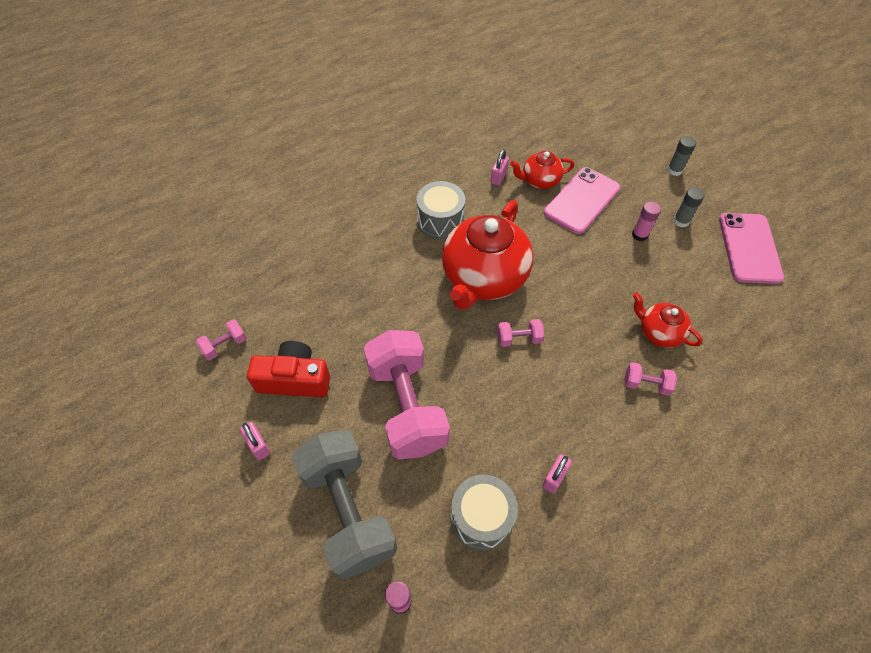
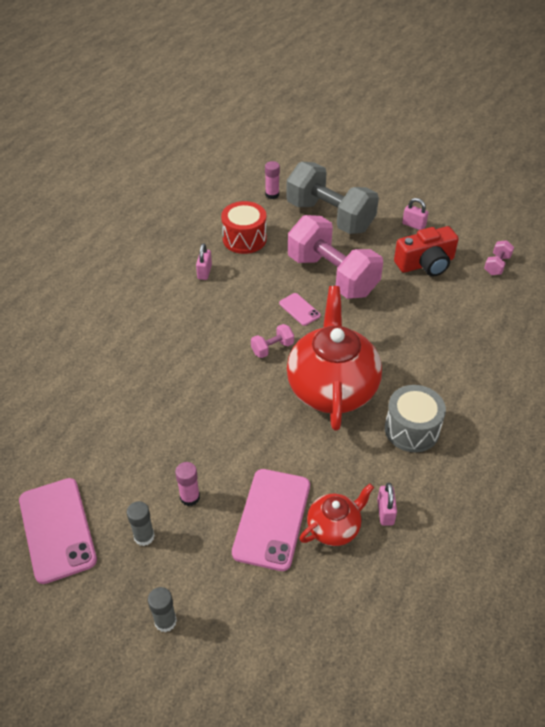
camera: 155 degrees right, 10 degrees down
grey drum [450,474,518,551] -> red drum [221,201,267,254]
pink dumbbell [625,362,677,396] -> none
red teapot [633,292,703,348] -> none
none -> pink phone [279,293,321,326]

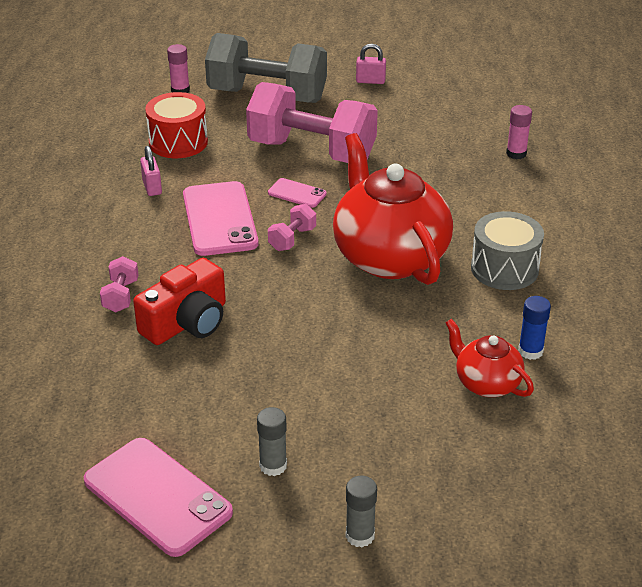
camera: 25 degrees left, 10 degrees down
pink glue stick [175,462,200,506] -> pink glue stick moved to [506,105,532,159]
pink phone [232,469,310,571] -> pink phone moved to [183,181,259,256]
red teapot [300,484,374,546] -> red teapot turned 75 degrees counterclockwise [445,319,534,397]
pink padlock [377,483,397,526] -> blue glue stick [518,296,551,360]
red camera [394,226,459,276] -> red camera moved to [133,258,226,345]
pink dumbbell [484,240,514,275] -> pink dumbbell moved to [100,256,139,312]

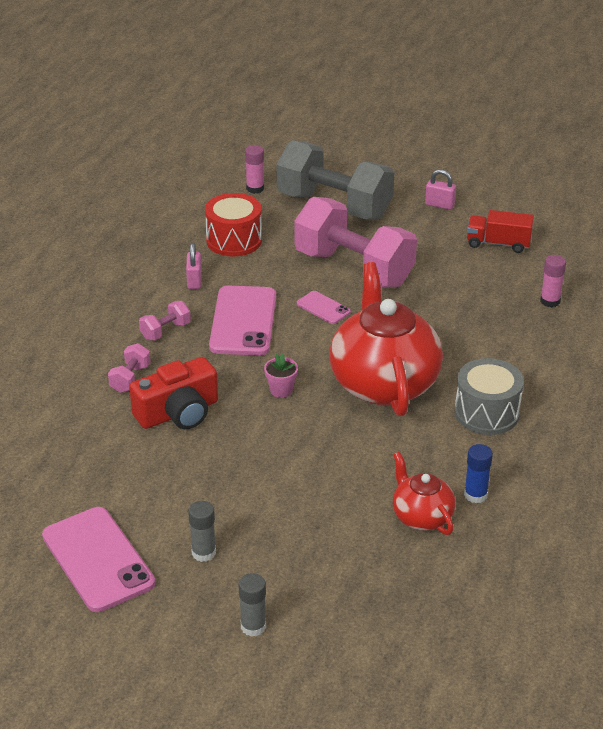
camera: 15 degrees right, 0 degrees up
pink dumbbell [268,204,316,251] -> pink dumbbell moved to [139,301,191,340]
none -> pink flower pot [264,353,298,398]
none -> red truck [467,210,534,253]

